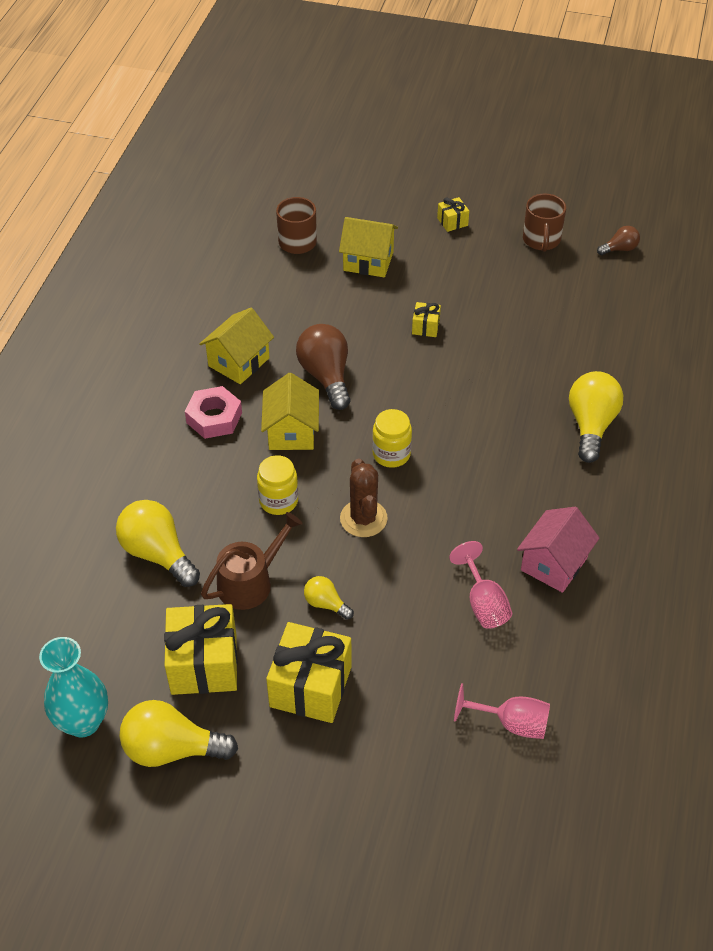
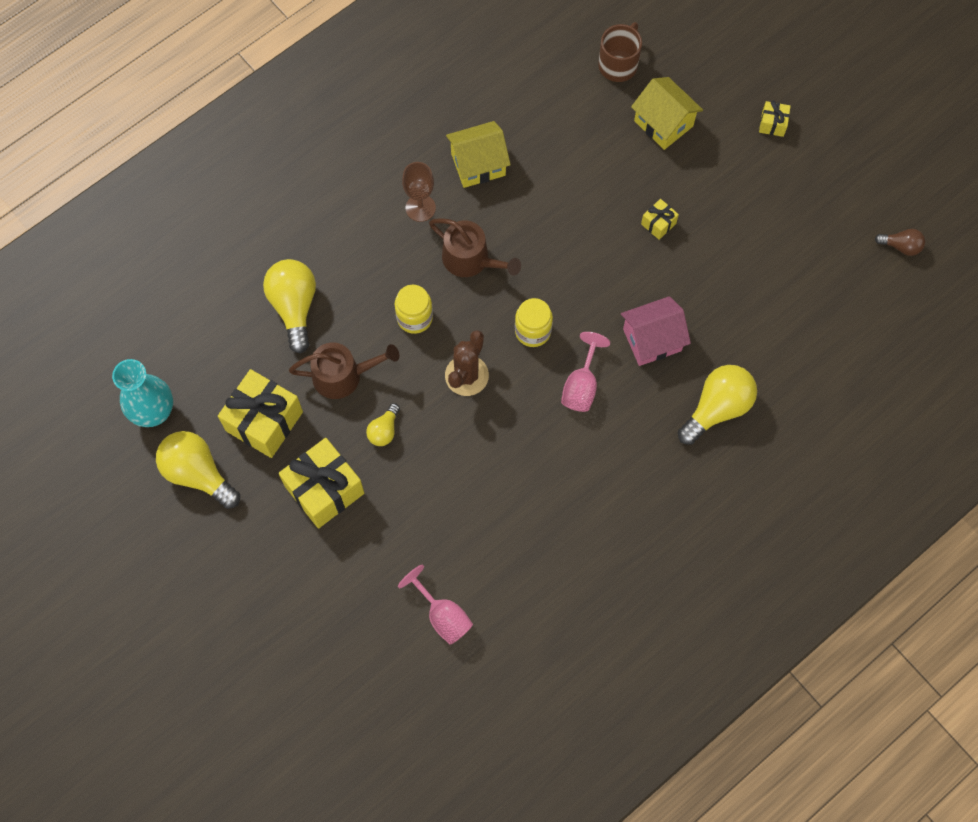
camera: 35 degrees right, 20 degrees up
pink nut [185,386,242,439] -> brown goblet [402,162,436,222]
yellow house [261,373,319,450] -> brown watering can [429,218,521,277]
brown light bulb [296,324,350,410] -> none
yellow light bulb [304,576,354,620] -> yellow light bulb turned 135 degrees counterclockwise [366,403,400,446]
pink goblet [449,541,512,629] -> pink goblet moved to [561,332,610,412]
pink house [517,507,600,593] -> pink house moved to [621,296,691,366]
brown mug [523,194,566,252] -> none

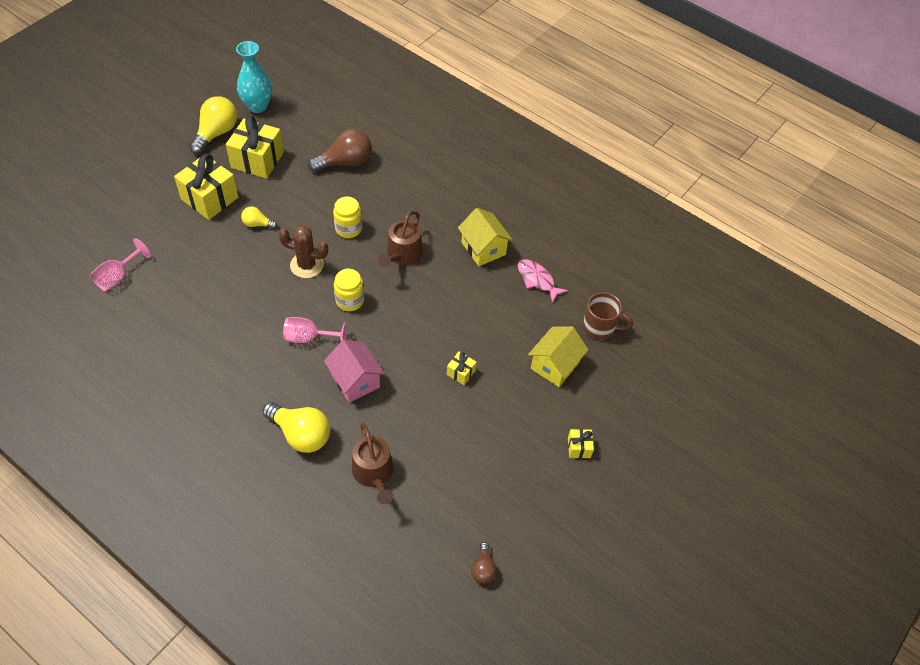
camera: 75 degrees right, 15 degrees down
yellow light bulb [263,259,316,354] -> brown light bulb [308,129,372,172]
brown watering can [289,343,399,399] -> brown watering can moved to [352,423,393,505]
brown goblet [402,162,436,222] -> none
none -> pink fish [518,259,568,303]

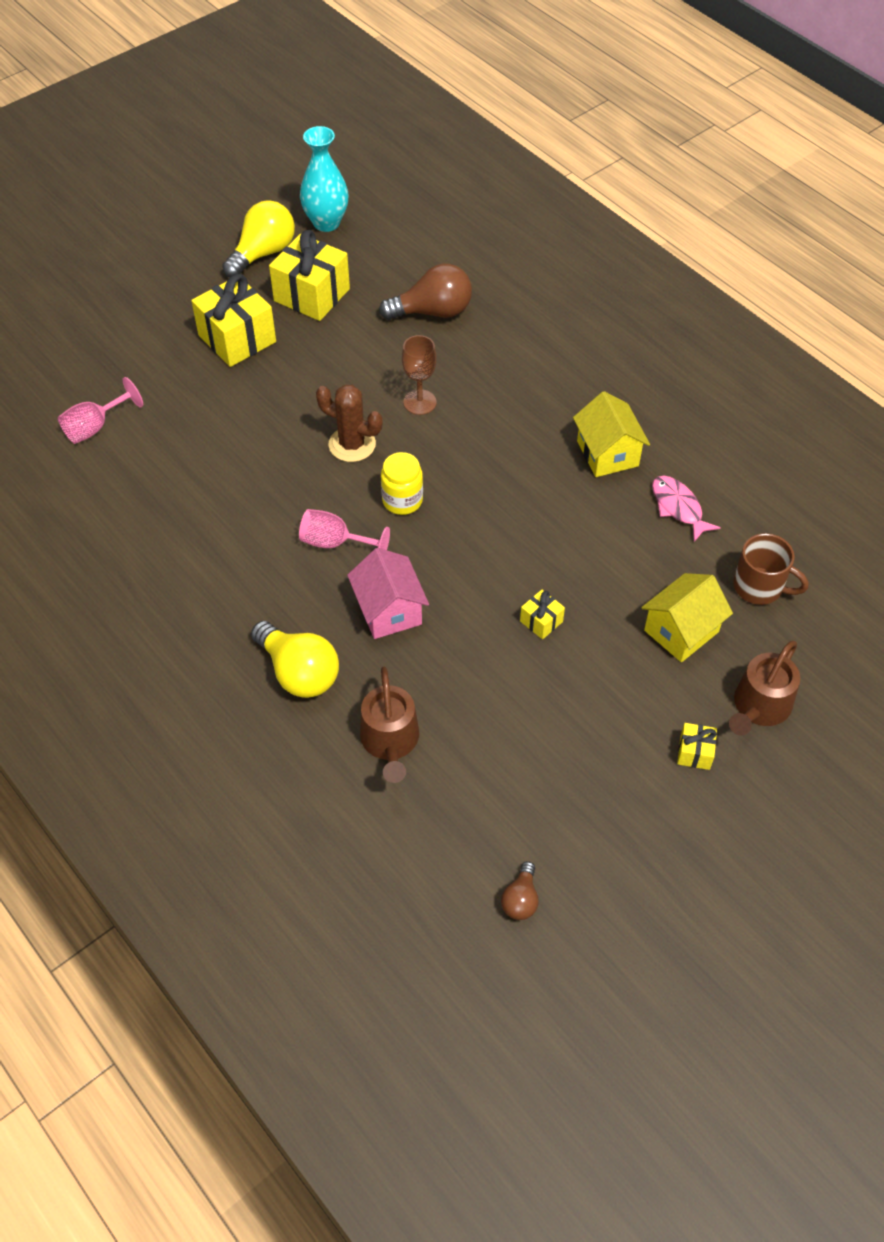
camera: 15 degrees right, 0 degrees up
yellow light bulb [241,206,278,229] -> none
yellow jar [333,197,362,238] -> brown goblet [402,335,437,415]
brown watering can [378,211,423,268] -> brown watering can moved to [729,641,800,736]

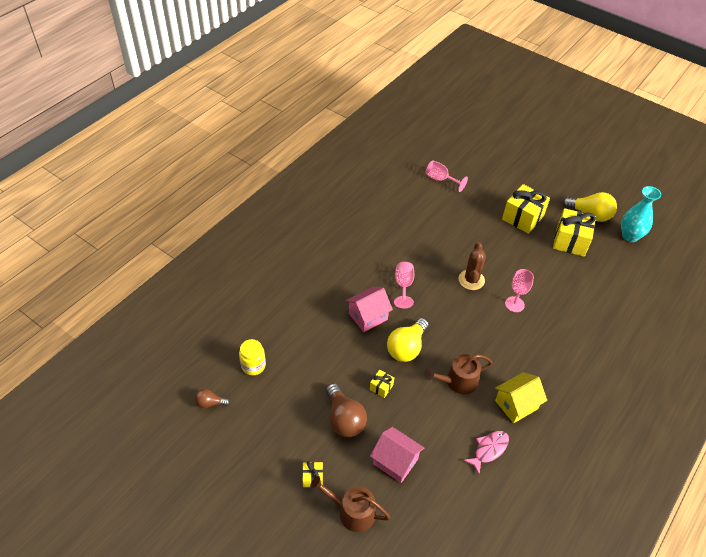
camera: 75 degrees right, 5 degrees down
yellow light bulb [251,621,339,698] -> yellow light bulb moved to [387,318,429,362]
brown watering can [360,667,419,783] -> brown watering can moved to [424,354,493,394]
brown light bulb [379,264,472,320] -> brown light bulb moved to [326,383,367,437]
yellow jar [381,452,423,515] -> yellow jar moved to [239,339,266,375]
brown goblet [402,335,437,415] -> pink goblet [505,269,534,312]
yellow house [641,573,733,662] -> pink house [370,427,424,483]
brown mug [733,533,809,605] -> none

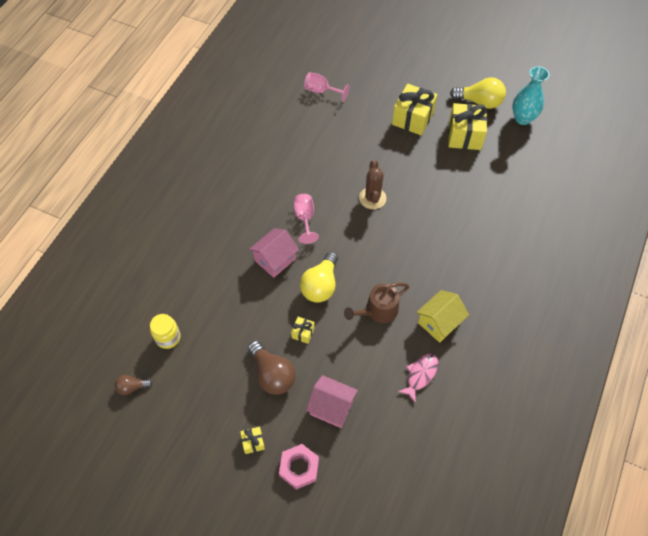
camera: 10 degrees left, 10 degrees up
brown watering can [310,476,391,532] -> pink nut [279,444,319,490]
pink goblet [505,269,534,312] -> none

